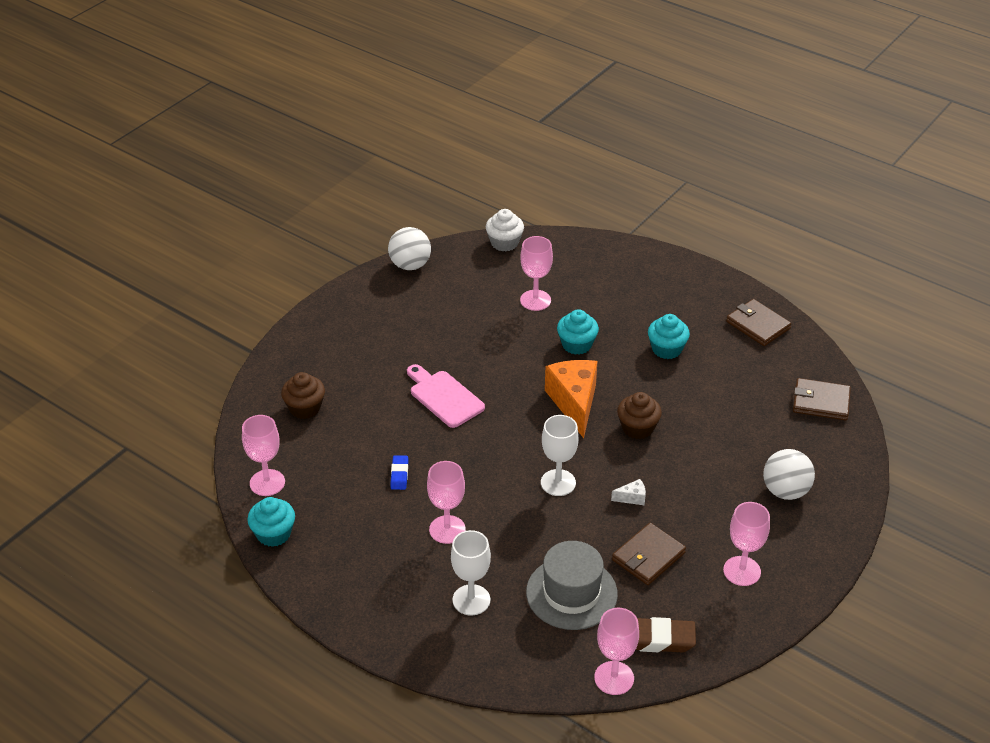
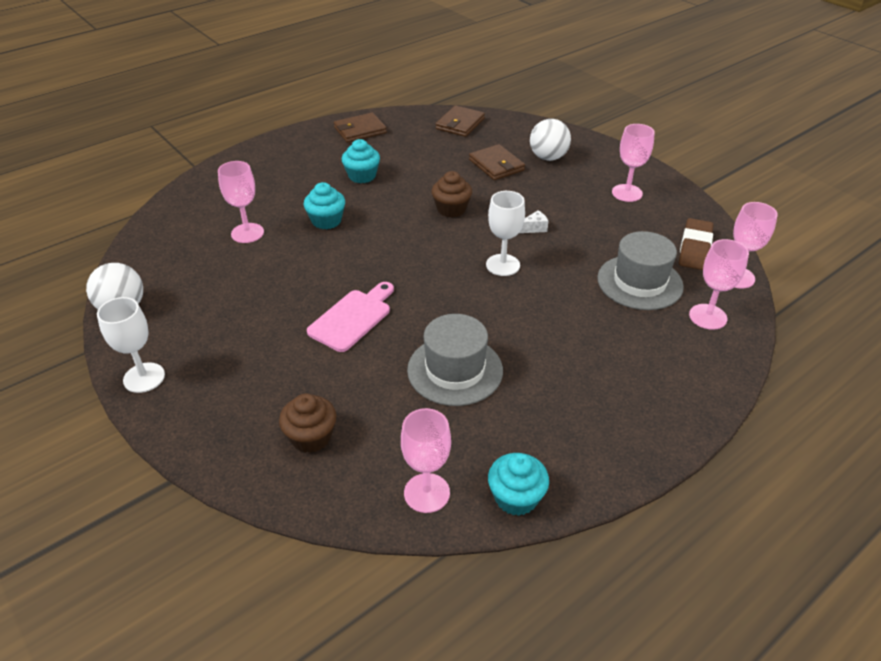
camera: 75 degrees left, 0 degrees up
blue eraser [391,455,408,490] -> grey hat [407,314,503,406]
pink cutting board [407,364,485,428] -> pink cutting board turned 150 degrees clockwise [307,282,394,352]
pink goblet [427,461,466,544] -> pink goblet moved to [689,239,749,330]
white goblet [451,530,491,616] -> white goblet moved to [97,297,165,393]
white cupcake [486,209,524,251] -> none
orange cheese [545,360,597,438] -> none
white cheese [611,479,646,505] -> white cheese turned 60 degrees clockwise [519,210,548,233]
brown wallet [612,523,686,585] -> brown wallet moved to [469,144,525,180]

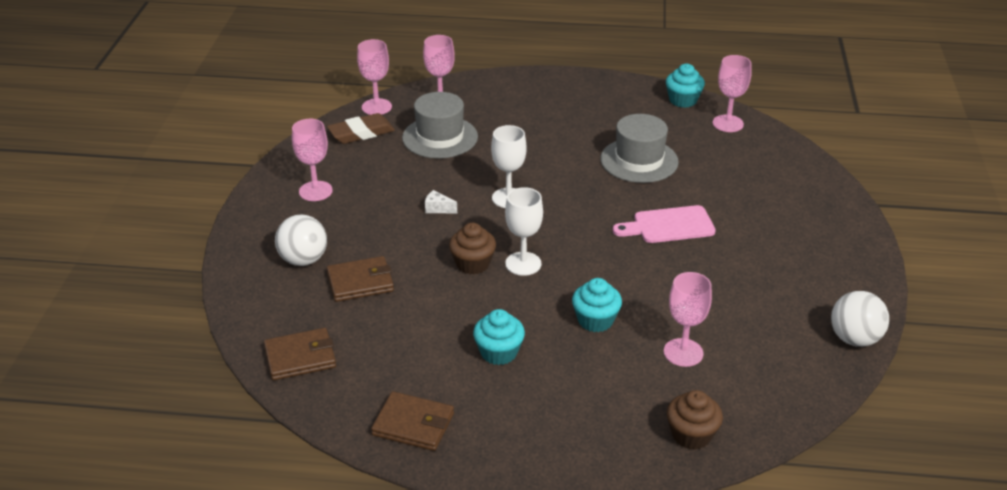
camera: 135 degrees left, 5 degrees down
white goblet [97,297,165,393] -> white goblet moved to [505,187,543,276]
brown cupcake [279,393,336,453] -> brown cupcake moved to [667,390,723,450]
brown wallet [469,144,525,180] -> brown wallet turned 60 degrees clockwise [327,256,394,302]

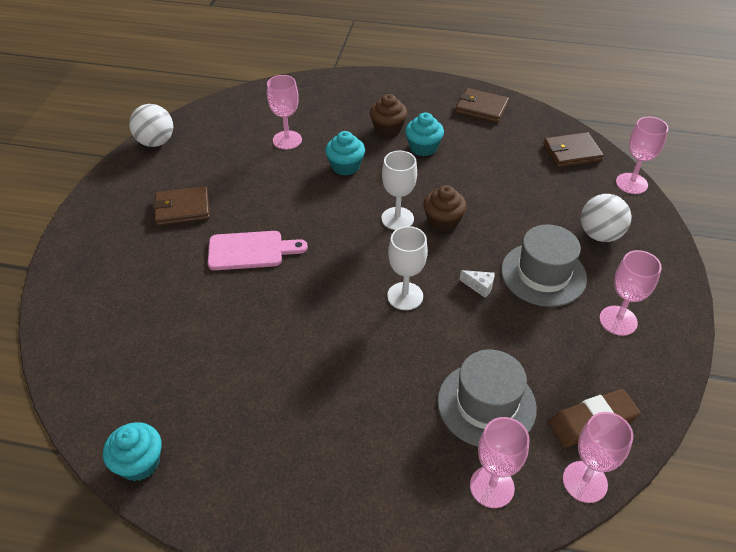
camera: 175 degrees left, 10 degrees up
brown wallet [327,256,394,302] -> brown wallet moved to [153,186,210,226]
grey hat [600,114,679,183] -> grey hat moved to [501,225,587,307]
brown cupcake [667,390,723,450] -> brown cupcake moved to [370,94,407,137]
pink goblet [713,55,752,132] -> pink goblet moved to [616,117,669,194]

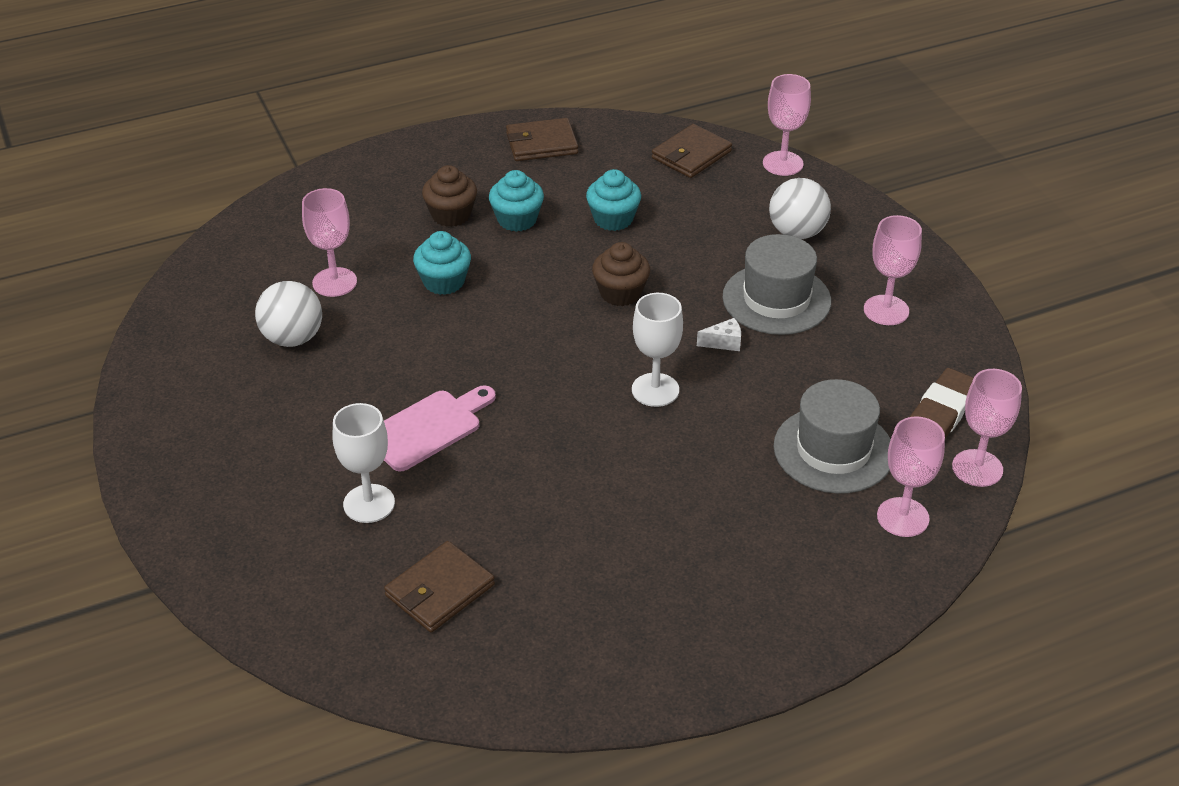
camera: 35 degrees left, 5 degrees down
turquoise cupcake [103,422,162,481] -> turquoise cupcake moved to [586,169,641,231]
white ball [129,104,173,147] -> white ball moved to [255,281,322,347]
brown wallet [153,186,210,226] -> brown wallet moved to [384,541,495,633]
white goblet [381,151,417,230] -> white goblet moved to [333,403,395,523]

